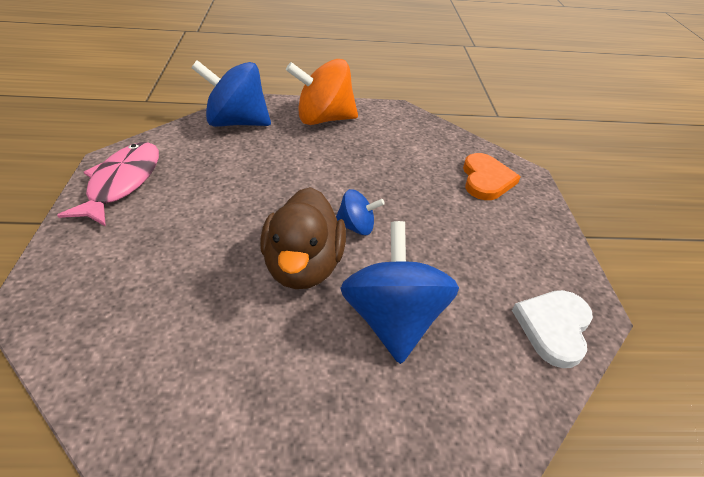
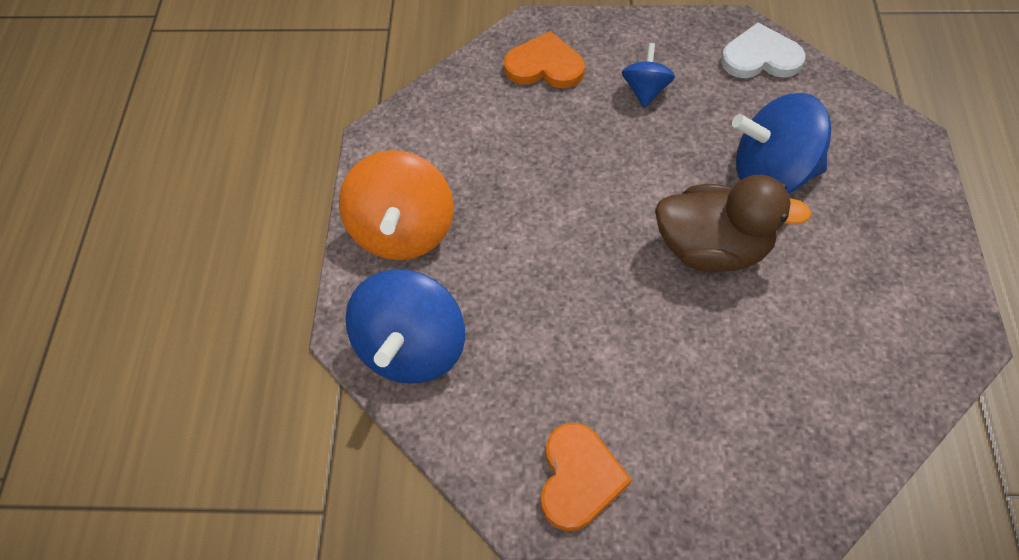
camera: 80 degrees left, 15 degrees up
pink fish [57,142,159,227] -> orange heart [541,423,632,531]
blue spinning top [336,189,385,235] -> blue spinning top moved to [622,43,675,108]
white heart [512,290,593,368] -> white heart turned 150 degrees clockwise [721,23,805,78]

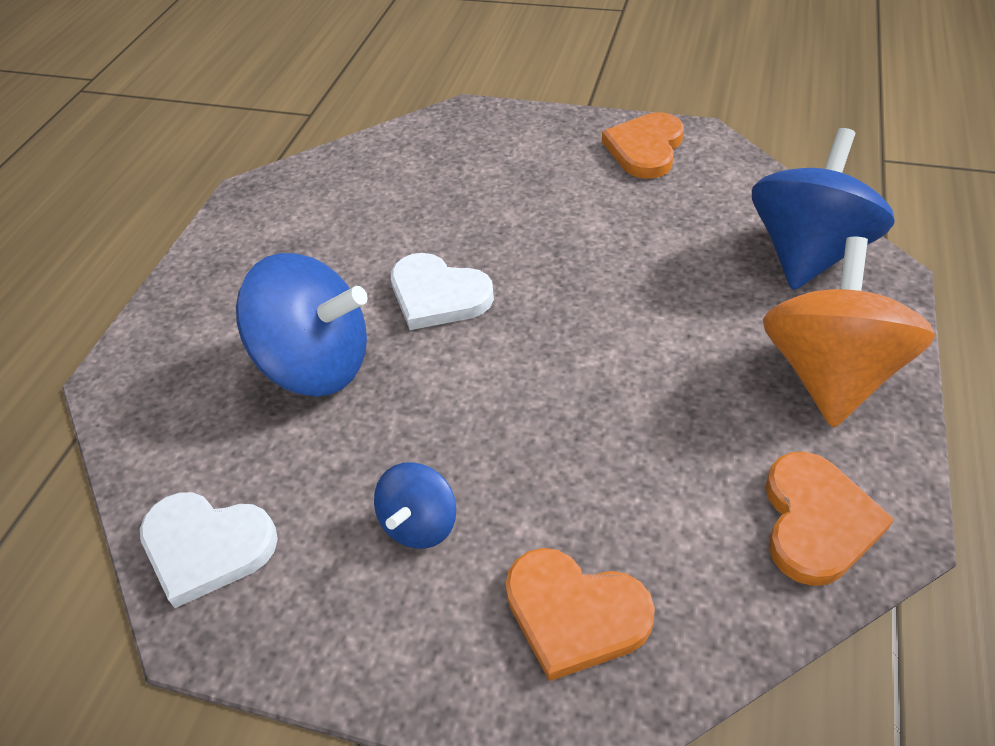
camera: 165 degrees left, 10 degrees down
brown duck [655,175,812,273] -> white heart [391,253,494,330]
none -> orange heart [765,452,894,586]

